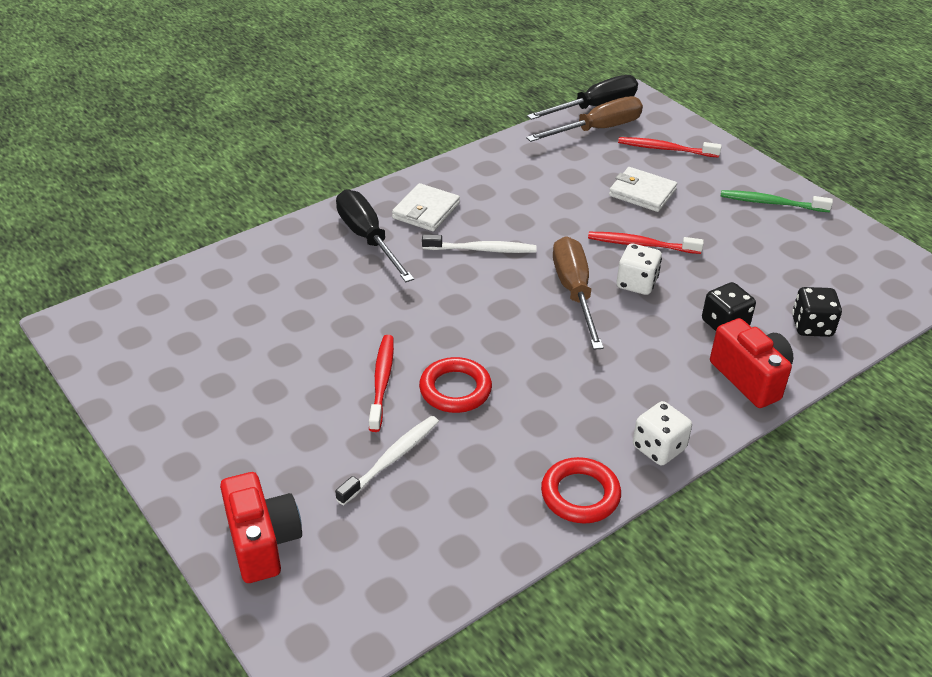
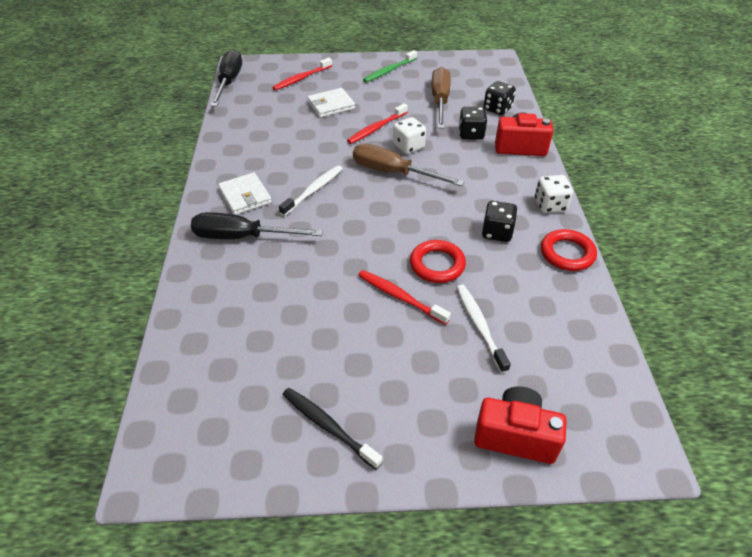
camera: 55 degrees left, 5 degrees up
brown screwdriver [526,96,643,142] -> brown screwdriver moved to [432,67,451,129]
none -> black toothbrush [282,388,383,470]
none -> black dice [482,201,518,242]

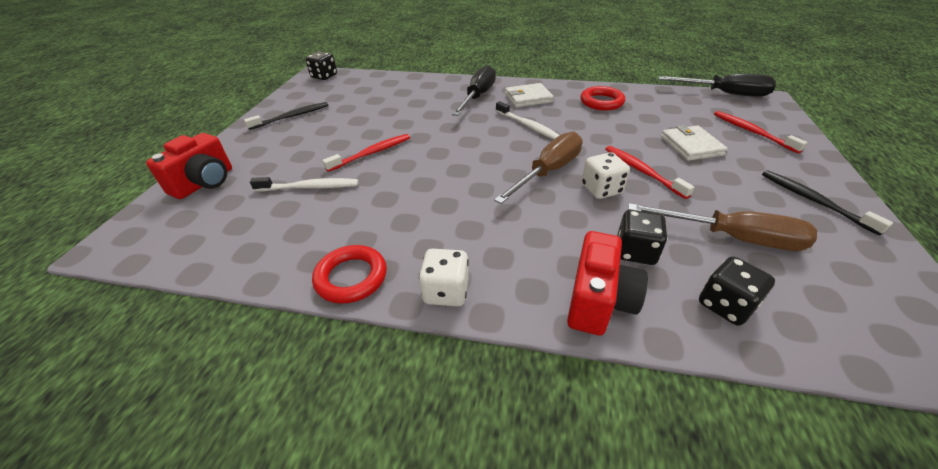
camera: 105 degrees right, 5 degrees down
green toothbrush [363,50,417,83] -> black toothbrush [762,170,893,236]
red ring [410,240,466,283] -> red ring moved to [580,86,625,111]
black dice [482,201,518,242] -> black dice moved to [305,52,337,80]

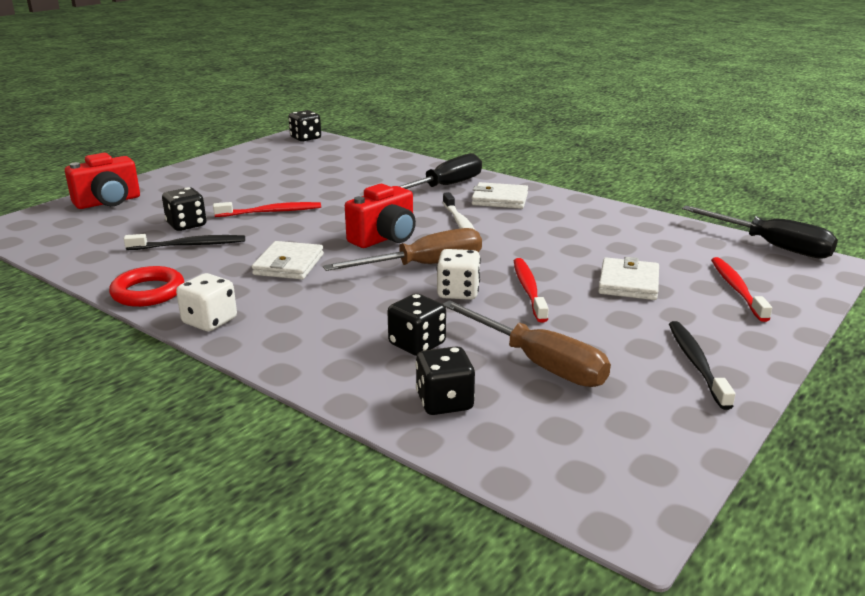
camera: 25 degrees right, 15 degrees down
black toothbrush [244,102,329,130] -> black toothbrush moved to [124,234,245,250]
white toothbrush [250,177,359,191] -> black dice [162,187,206,231]
red camera [567,231,648,335] -> red camera moved to [345,184,416,248]
red ring [580,86,625,111] -> none
none -> white wallet [252,241,324,279]

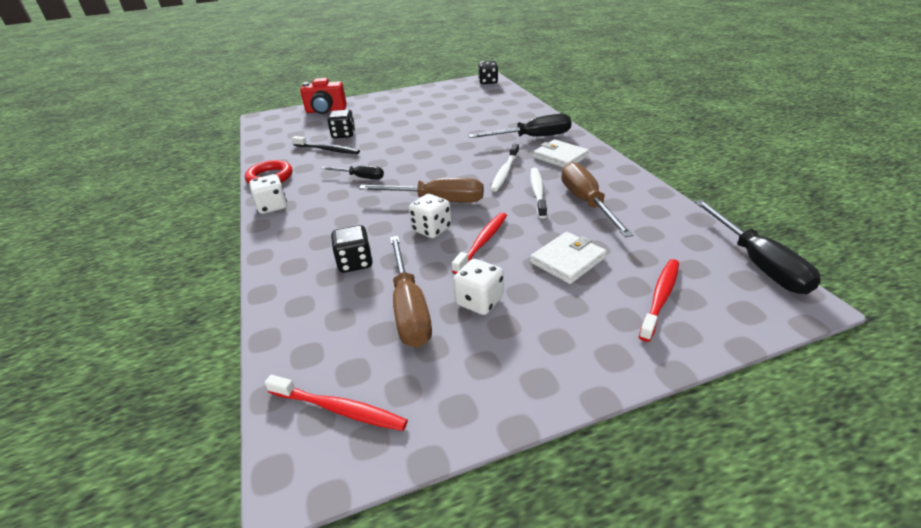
camera: 35 degrees right, 10 degrees up
red toothbrush [213,202,321,217] -> red toothbrush moved to [265,375,408,431]
white wallet [252,241,324,279] -> black screwdriver [321,166,384,179]
red camera [345,184,416,248] -> none
black dice [415,346,475,415] -> none
black toothbrush [669,321,735,410] -> none
none -> white dice [453,259,503,315]
none -> white toothbrush [530,168,547,218]
none -> brown screwdriver [561,162,634,237]

